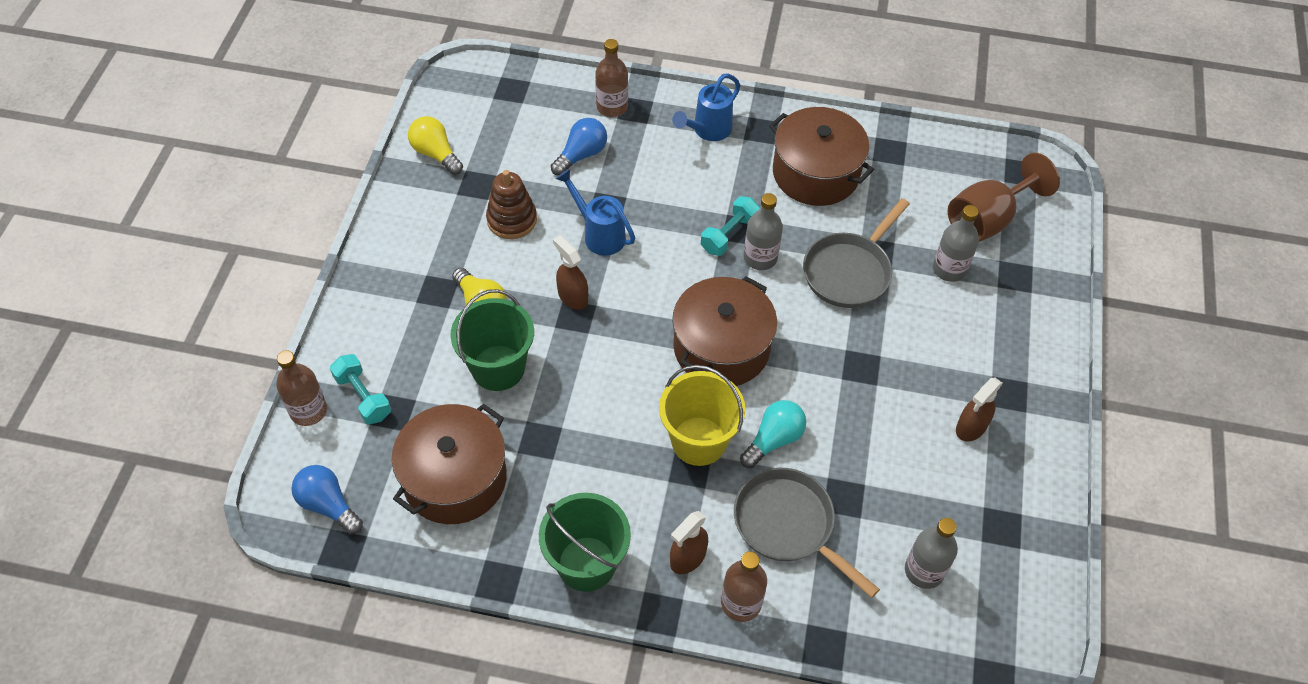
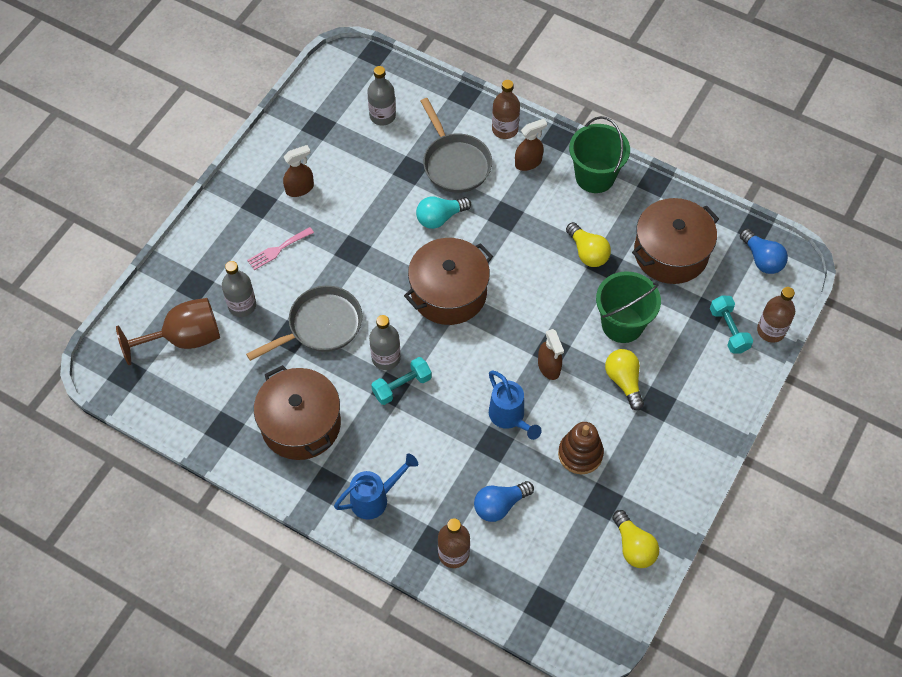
camera: 160 degrees left, 5 degrees up
yellow bucket [659,365,746,466] -> none
none -> pink fork [247,227,314,270]
none -> yellow light bulb [566,222,611,267]

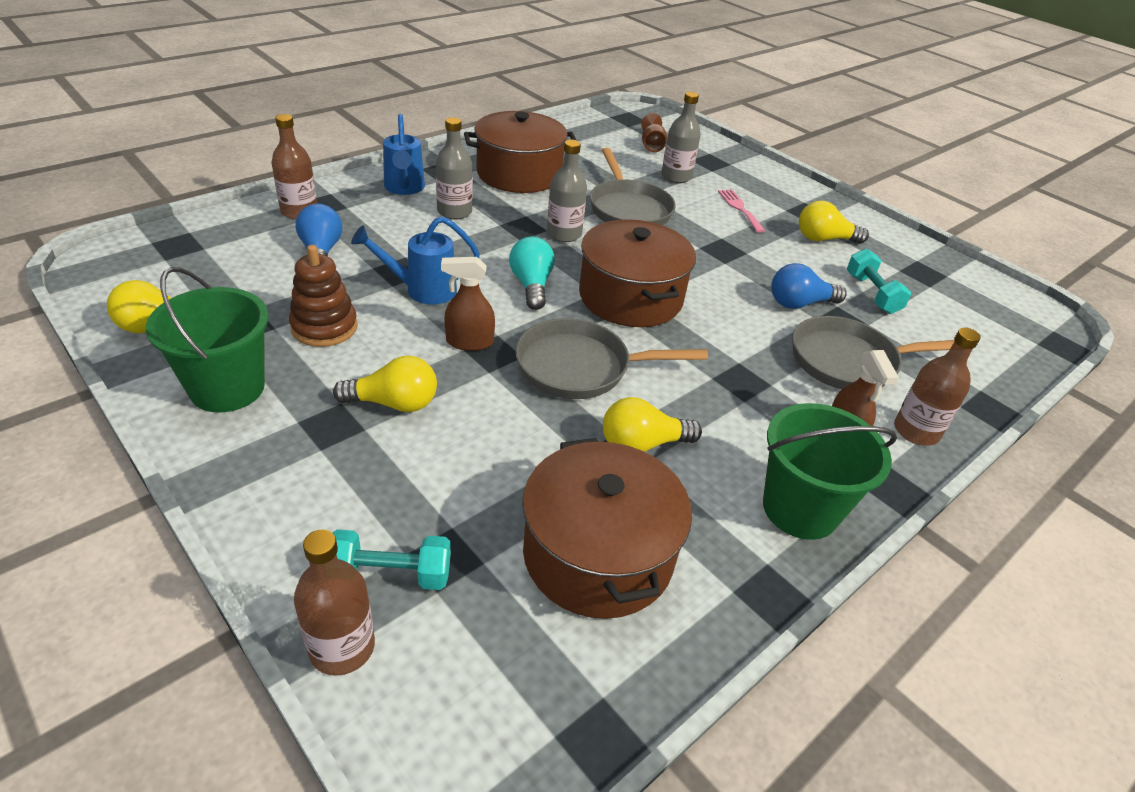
camera: 105 degrees right, 20 degrees down
brown goblet [116,298,220,365] -> brown goblet [641,113,667,152], size x0.52
brown spray bottle [283,145,314,197] -> yellow light bulb [799,201,869,244]
grey bottle [367,66,396,126] -> grey bottle moved to [436,117,473,219]
turquoise dumbbell [371,357,432,405] -> turquoise dumbbell moved to [847,249,912,314]
turquoise light bulb [416,197,471,229] -> turquoise light bulb moved to [509,237,555,310]
green bucket [596,271,661,343] -> green bucket moved to [146,267,269,412]
blue light bulb [740,229,788,274] -> blue light bulb moved to [771,263,847,309]
none -> grey pan [515,319,708,399]

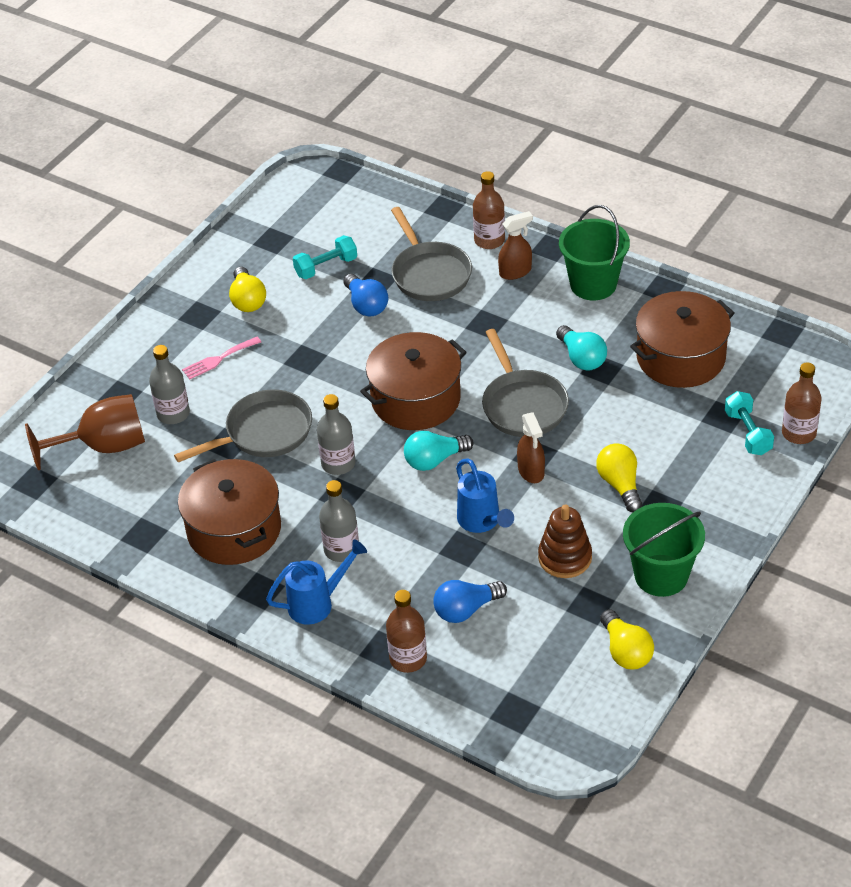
camera: 100 degrees left, 5 degrees up
yellow light bulb [603,397,702,452] -> turquoise light bulb [556,325,607,371]
brown goblet [641,113,667,152] -> brown goblet [25,394,145,470], size x1.92

